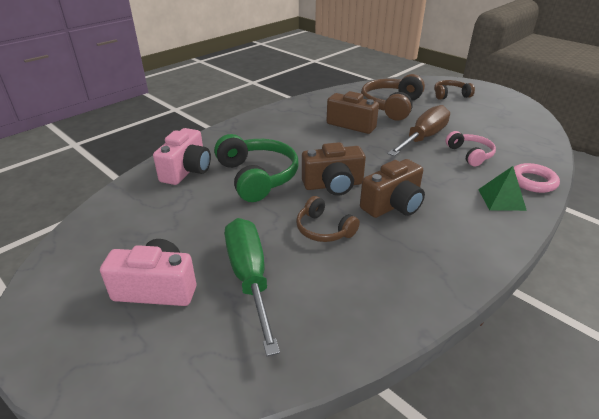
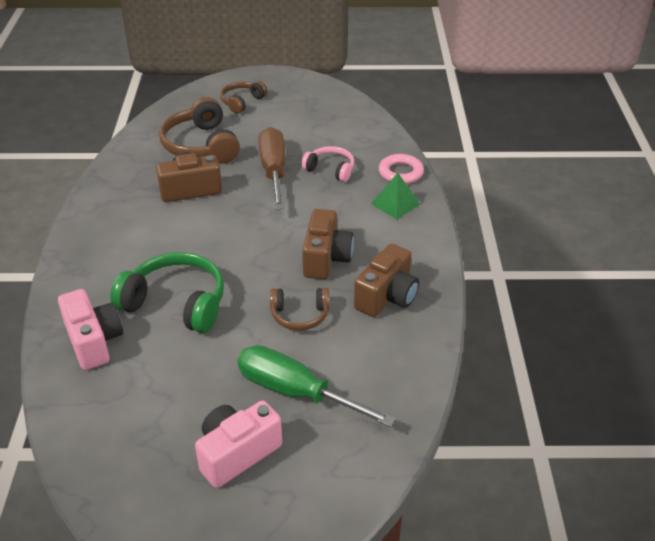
camera: 45 degrees left, 5 degrees up
brown camera [302,142,366,196] -> brown camera moved to [354,244,419,317]

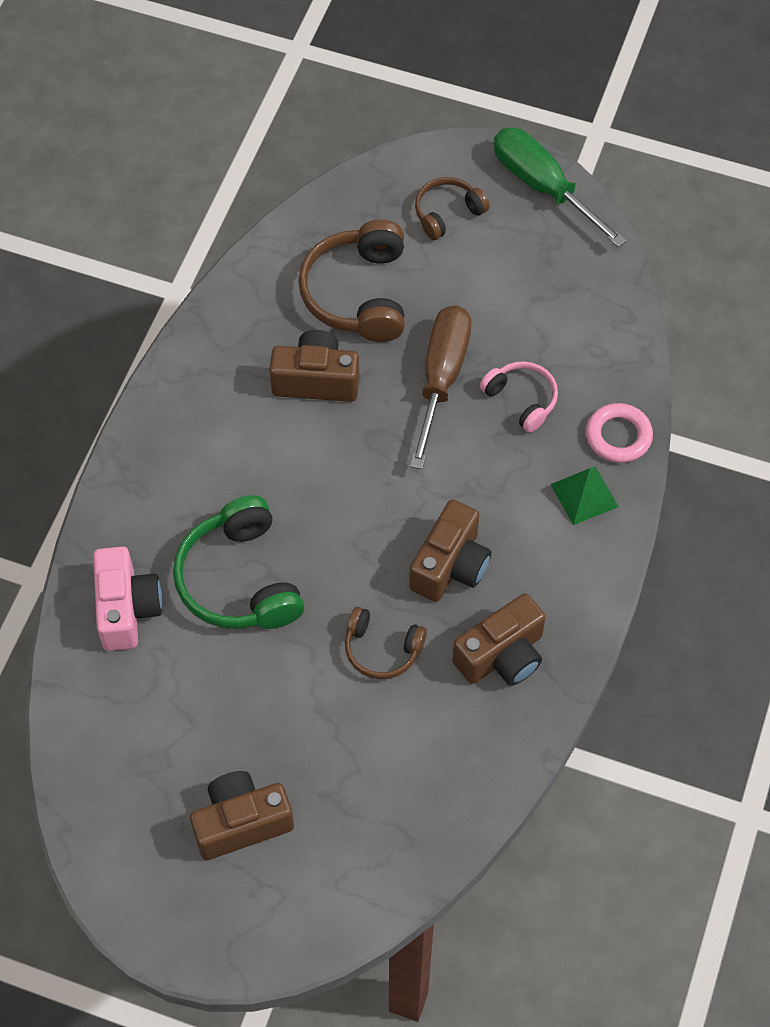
camera: 20 degrees right, 20 degrees up
green headphones [110,252,224,333] -> green headphones turned 150 degrees counterclockwise [173,495,304,629]
pink camera [195,401,282,488] -> brown camera [190,771,294,860]
green screwdriver [238,345,396,427] -> green screwdriver moved to [493,128,627,247]

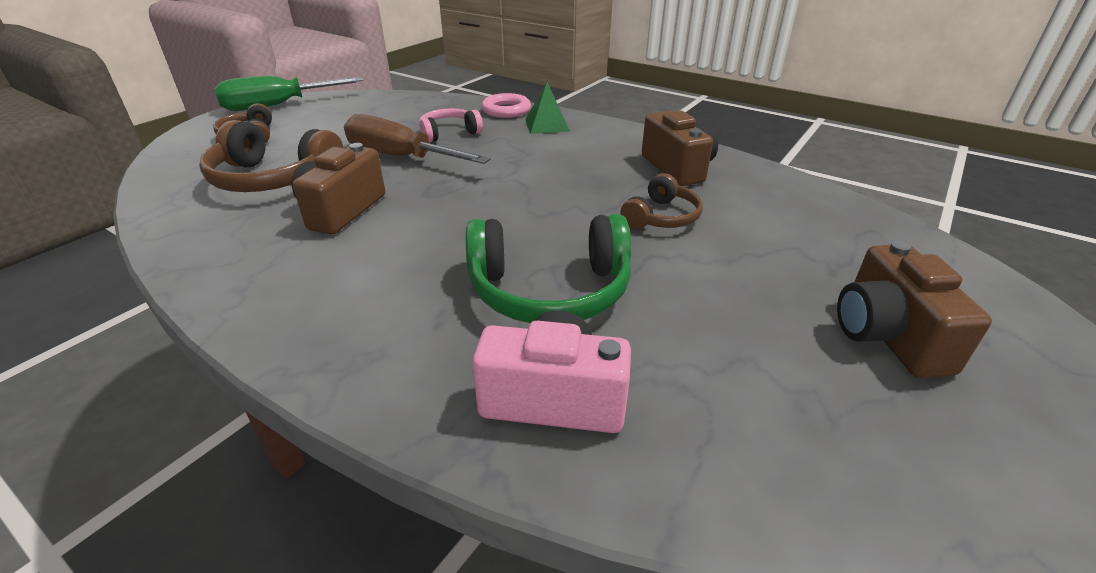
camera: 75 degrees left, 25 degrees down
brown camera [409,499,491,602] -> none

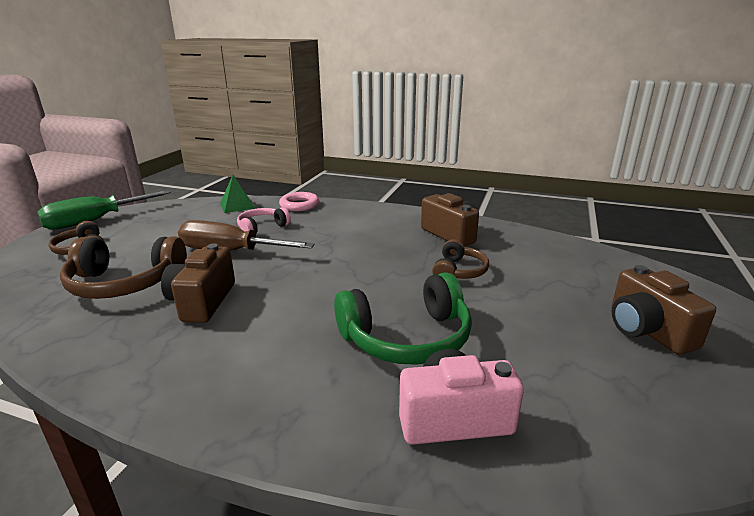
camera: 15 degrees left, 10 degrees down
green pyramid [525,82,570,134] -> green pyramid moved to [220,175,255,213]

